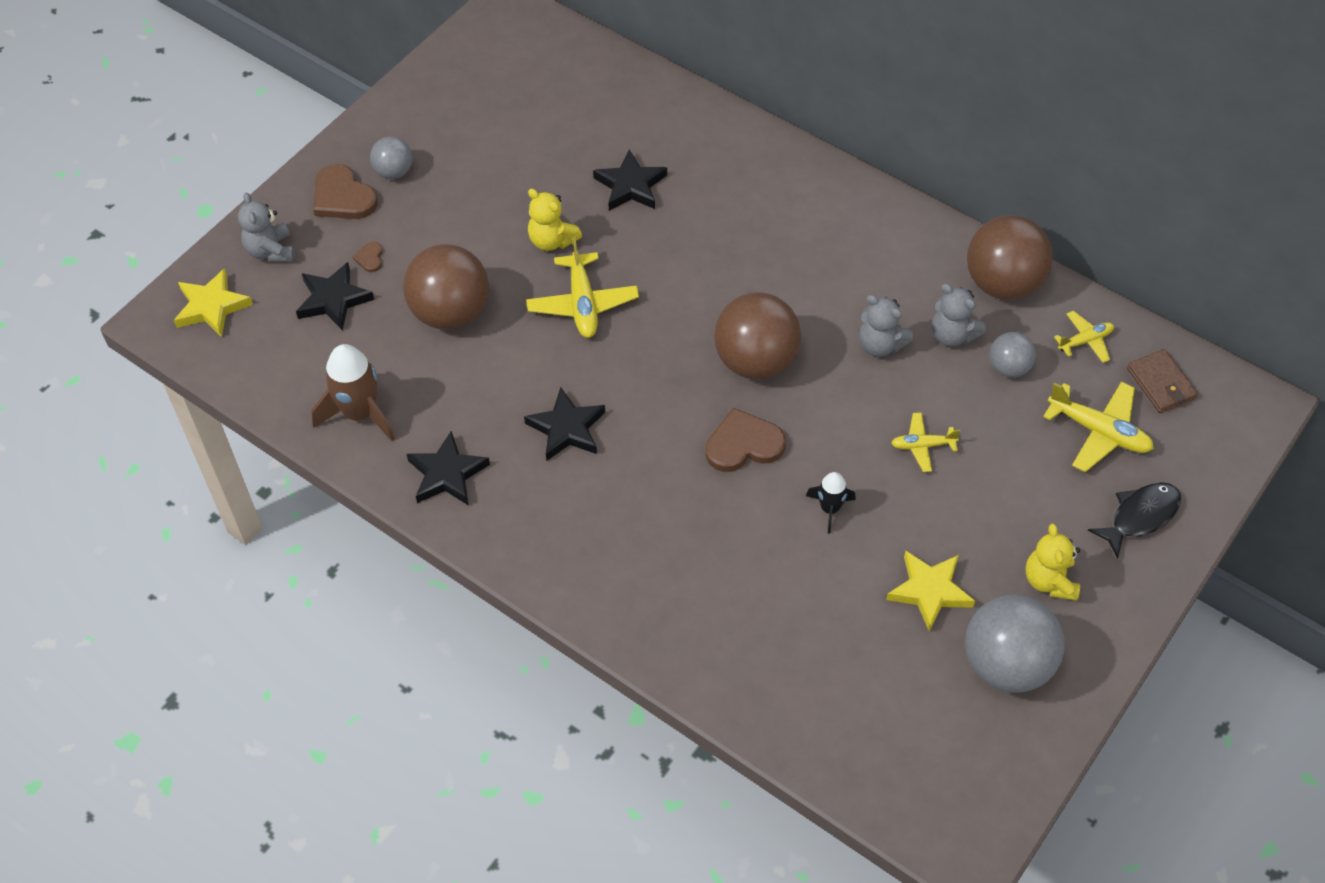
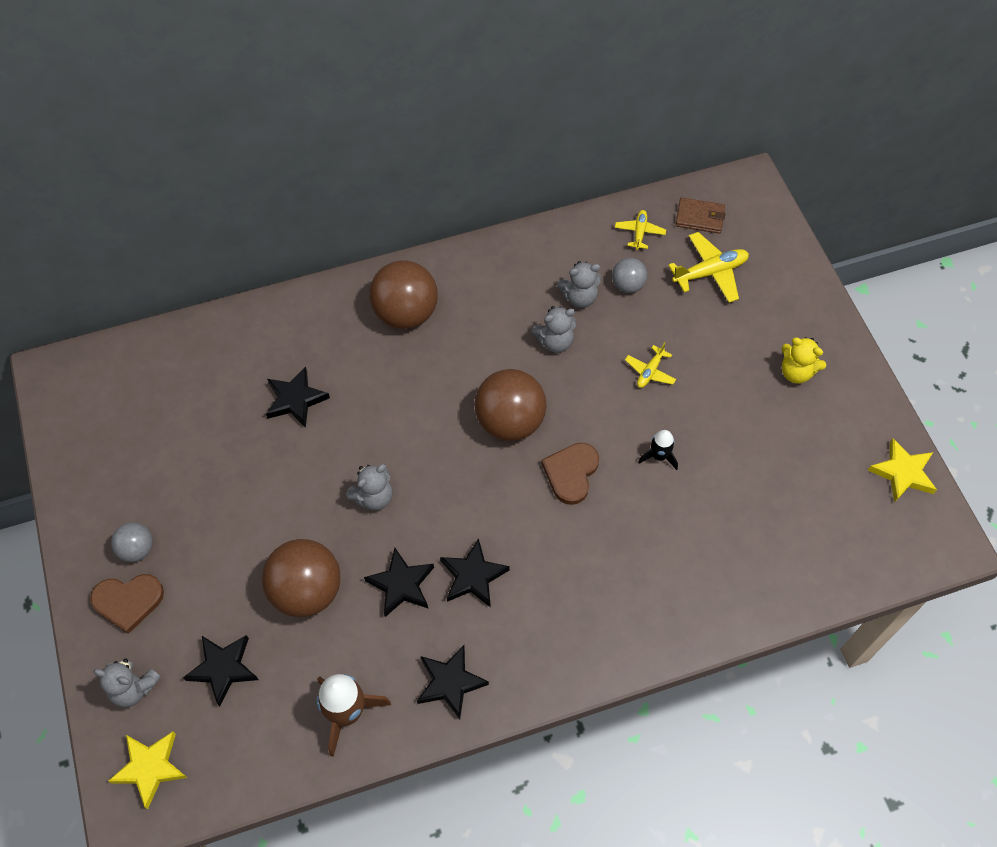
camera: 55 degrees left, 5 degrees up
brown heart [352,242,383,272] -> none
yellow plane [526,237,639,338] -> grey teddy bear [346,464,393,511]
yellow teddy bear [528,188,582,251] -> none
yellow star [886,550,975,632] -> yellow star moved to [868,438,937,503]
grey ball [966,595,1065,693] -> none
brown ball [967,215,1053,300] -> brown ball moved to [369,260,438,329]
black fish [1088,482,1181,559] -> none
none -> black star [364,548,434,617]

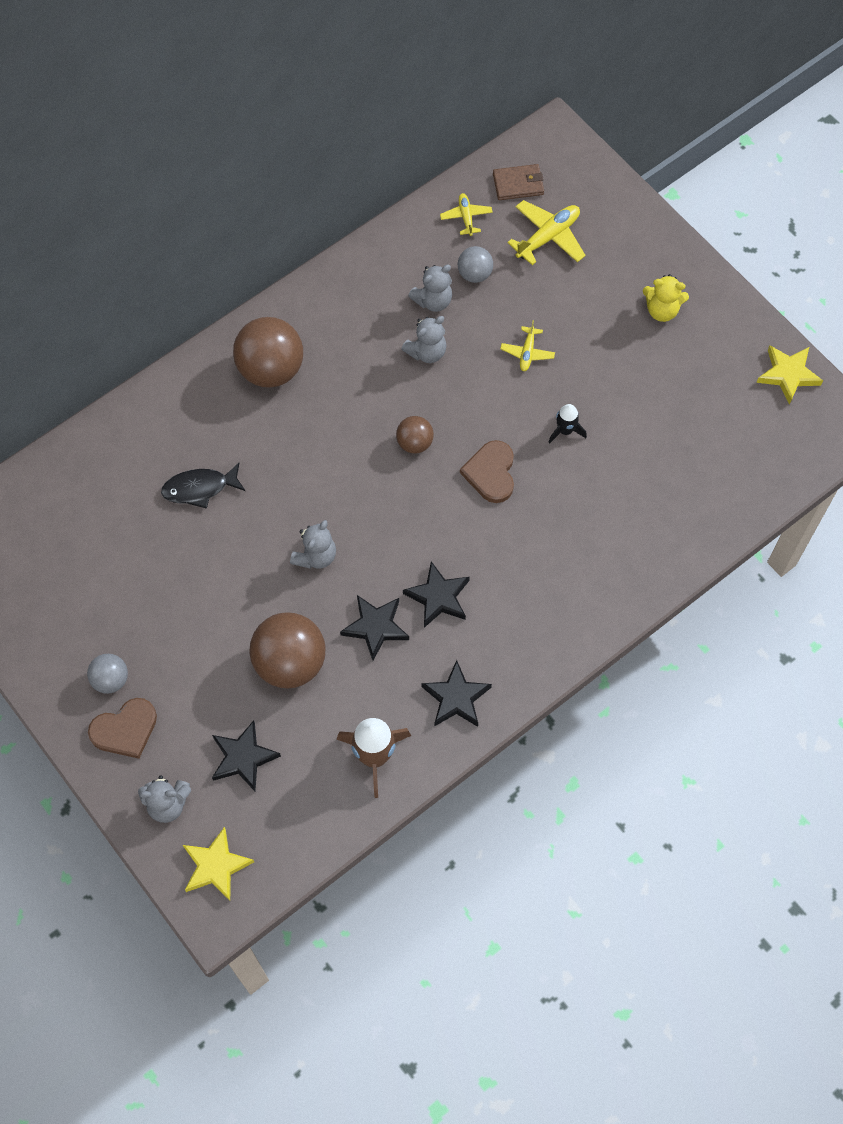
camera: 20 degrees left, 5 degrees up
black star [266,366,330,428] -> black fish [161,463,245,509]
brown ball [474,369,546,441] -> brown ball [396,416,434,454], size x0.53

